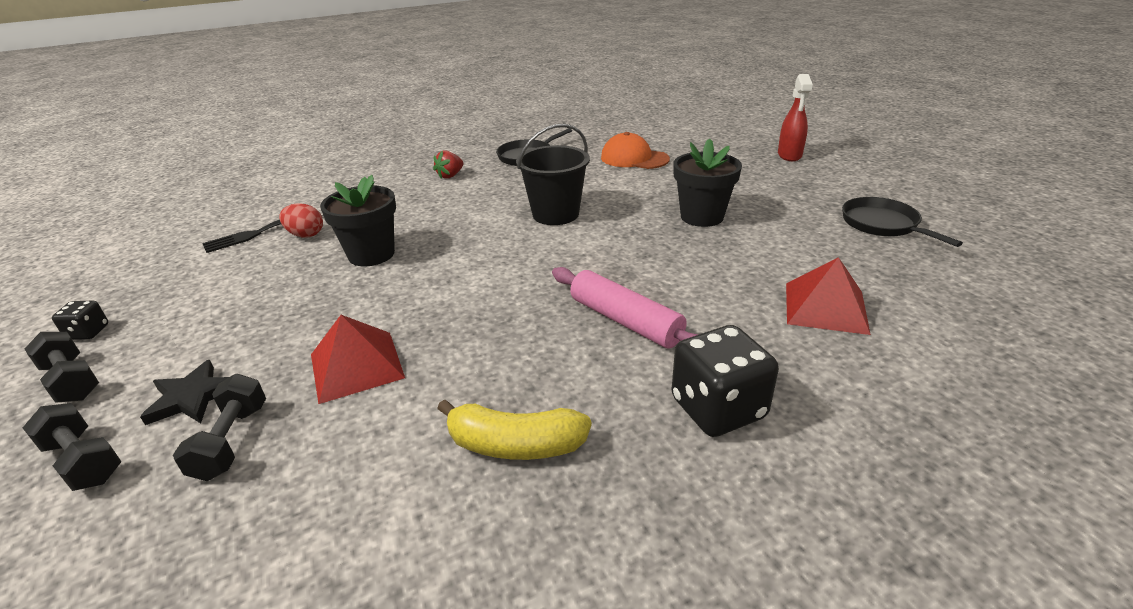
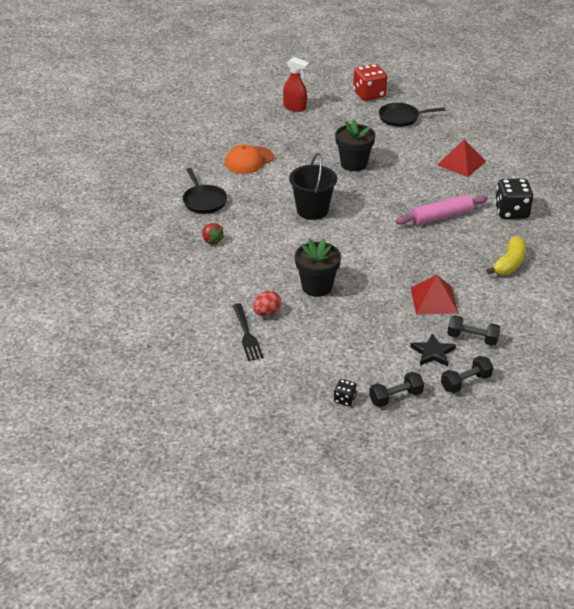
camera: 70 degrees left, 5 degrees up
none -> red dice [353,64,387,101]

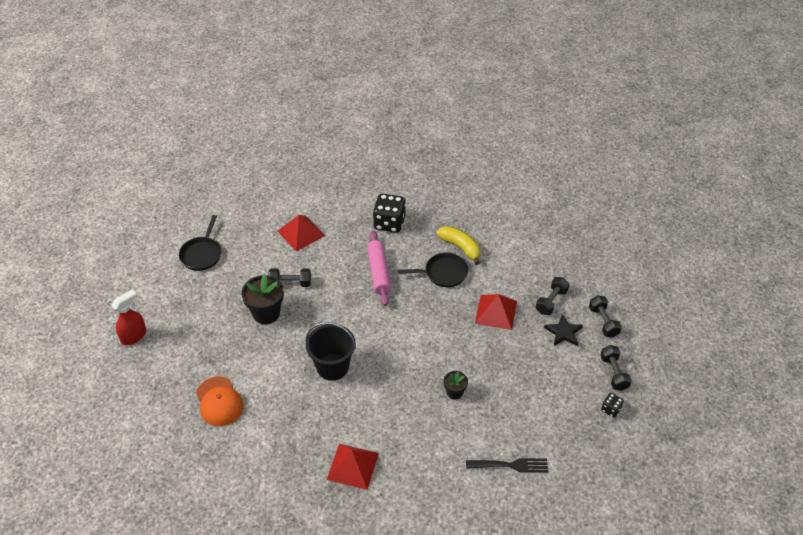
camera: 75 degrees left, 10 degrees up
black pan [182,168,227,214] -> black pan moved to [398,252,469,287]
red strawberry [202,223,224,245] -> red pyramid [327,444,379,490]
red egg [253,291,281,316] -> none
black flower pot [295,238,341,297] -> black flower pot [444,371,468,400], size x0.56
red dice [353,64,387,101] -> none
none -> black dumbbell [268,268,311,287]

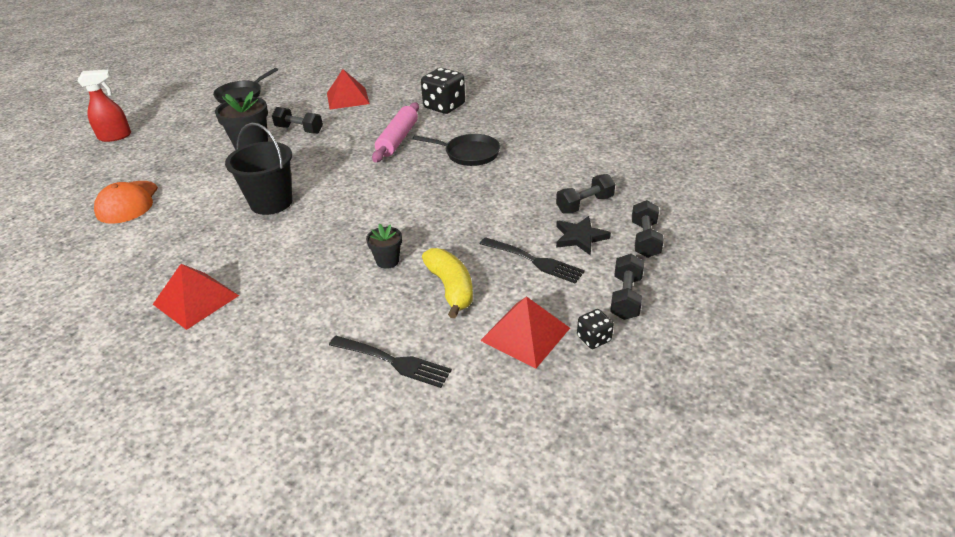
camera: 25 degrees right, 10 degrees down
yellow banana [437,226,481,265] -> yellow banana moved to [422,248,473,319]
red pyramid [475,294,517,330] -> red pyramid moved to [480,296,570,368]
none -> black fork [480,237,585,284]

